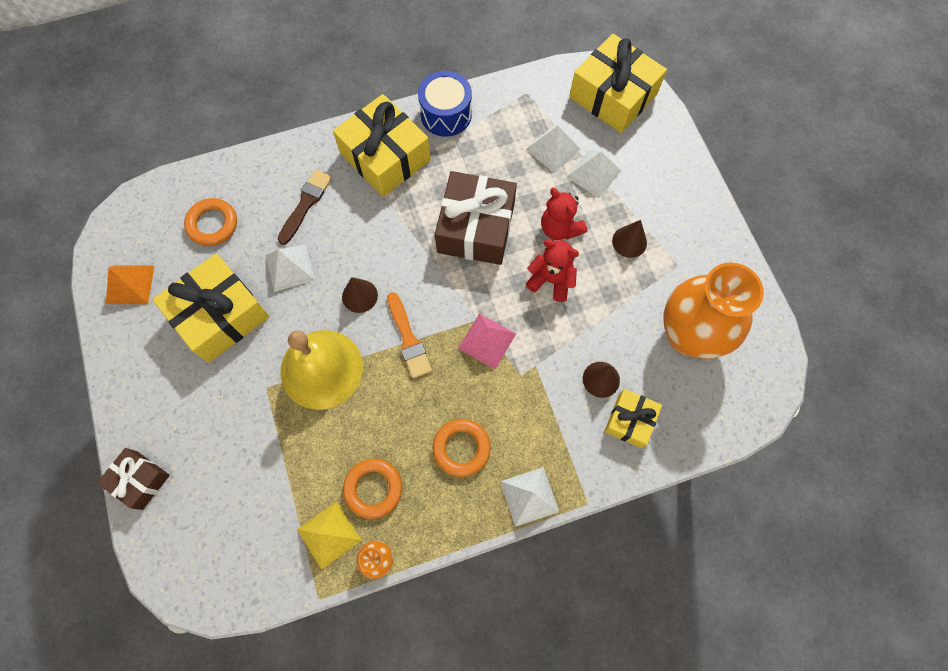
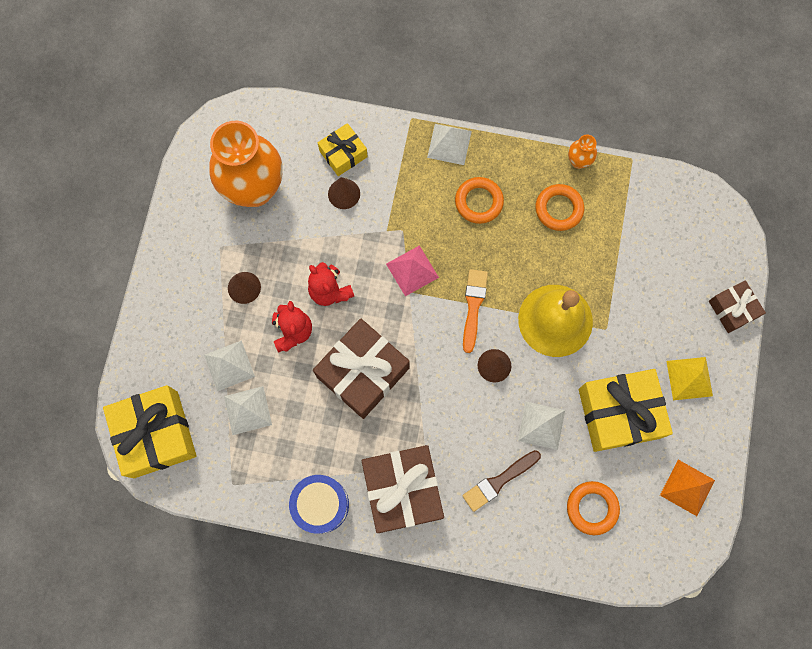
camera: 150 degrees left, 5 degrees up
yellow pyramid [297,501,362,570] -> yellow pyramid moved to [666,357,713,400]
yellow gift [333,94,431,197] -> brown gift [362,445,444,533]

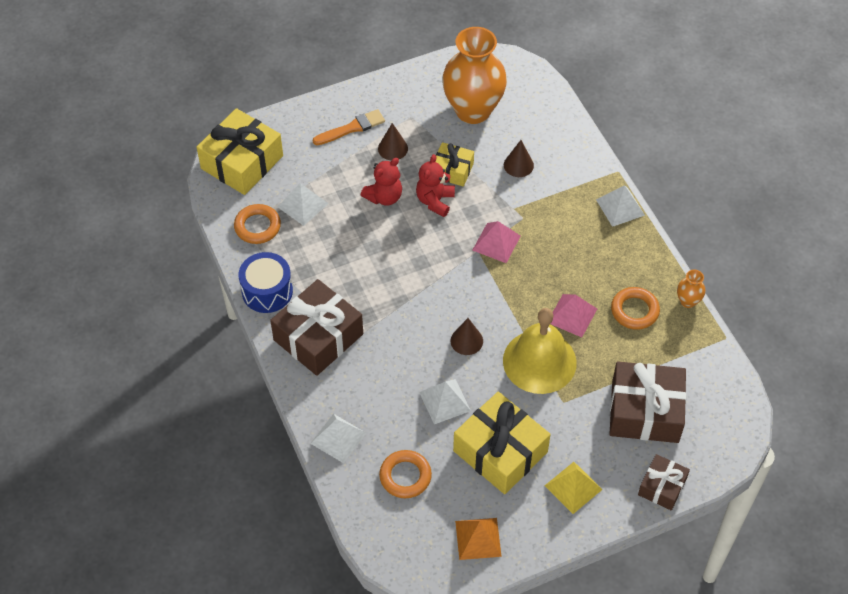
camera: 55 degrees right, 20 degrees down
white pyramid [204,340,255,391] -> white pyramid moved to [310,414,366,463]
brown gift [313,318,410,419] -> brown gift moved to [609,362,686,443]
yellow gift [318,123,368,176] -> yellow gift moved to [436,142,474,187]
orange ring [455,177,504,224] -> orange ring moved to [234,204,281,244]
brown brush [462,450,541,512] -> none
orange brush [463,269,488,353] -> orange brush moved to [313,109,385,145]
none -> pink pyramid [551,294,597,337]

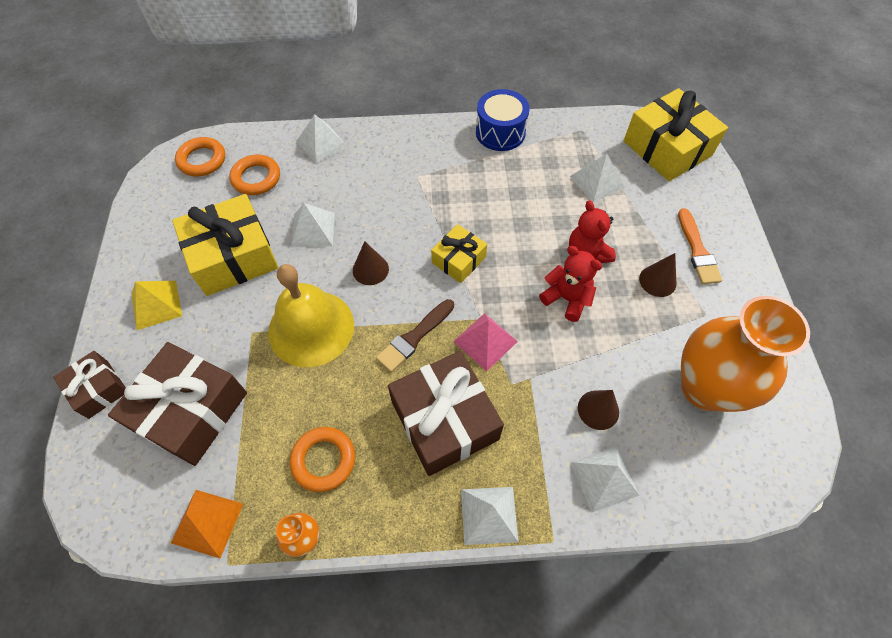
camera: 110 degrees right, 5 degrees up
orange ring [234,204,281,244] -> orange ring moved to [175,137,225,176]
brown gift [270,279,363,376] -> brown gift moved to [388,351,504,476]
yellow gift [436,142,474,187] -> yellow gift moved to [431,224,487,283]
orange pyramid [455,518,502,560] -> orange pyramid moved to [171,490,243,558]
pink pyramid [551,294,597,337] -> none
none -> brown brush [376,299,454,372]
none -> white pyramid [570,447,640,512]

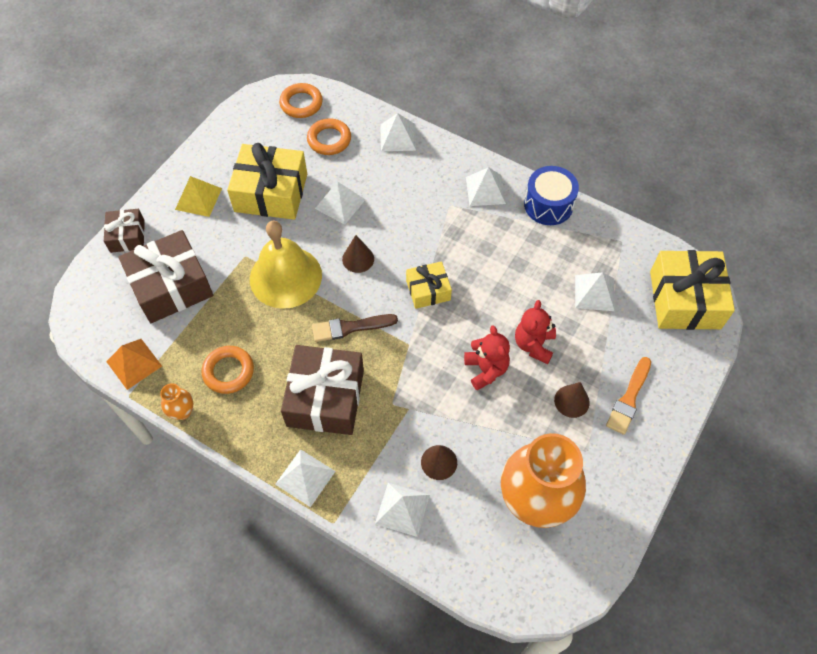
camera: 35 degrees right, 0 degrees up
pink pyramid [453,313,518,371] -> none
none -> white pyramid [466,167,506,206]

